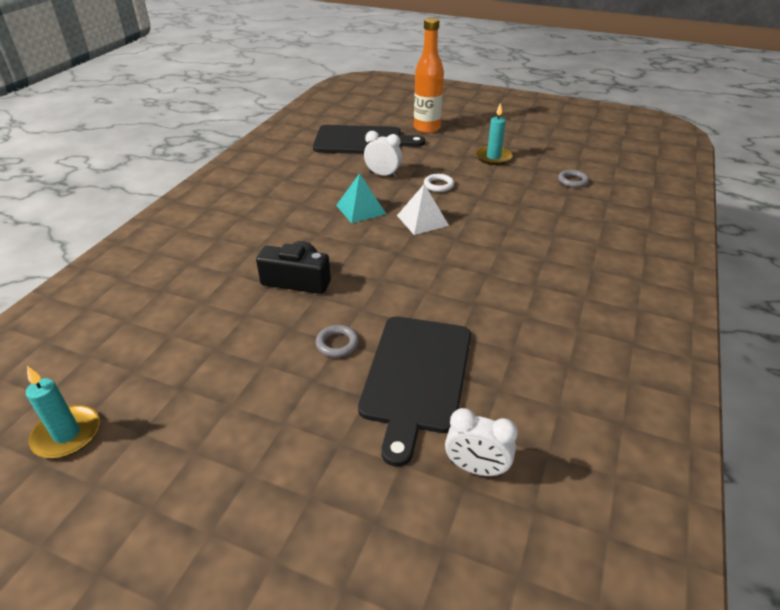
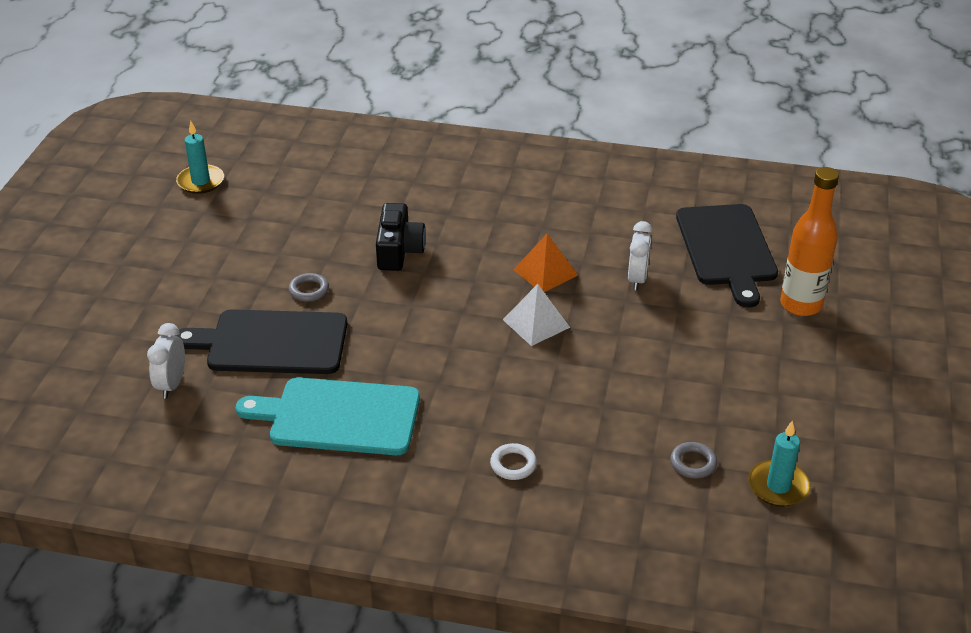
camera: 80 degrees right, 0 degrees up
turquoise pyramid [336,173,386,224] -> orange pyramid [513,234,578,292]
white ring [424,174,454,192] -> white ring moved to [490,443,537,480]
turquoise candle [476,103,513,165] -> turquoise candle moved to [748,421,811,507]
none -> turquoise cutting board [236,377,420,455]

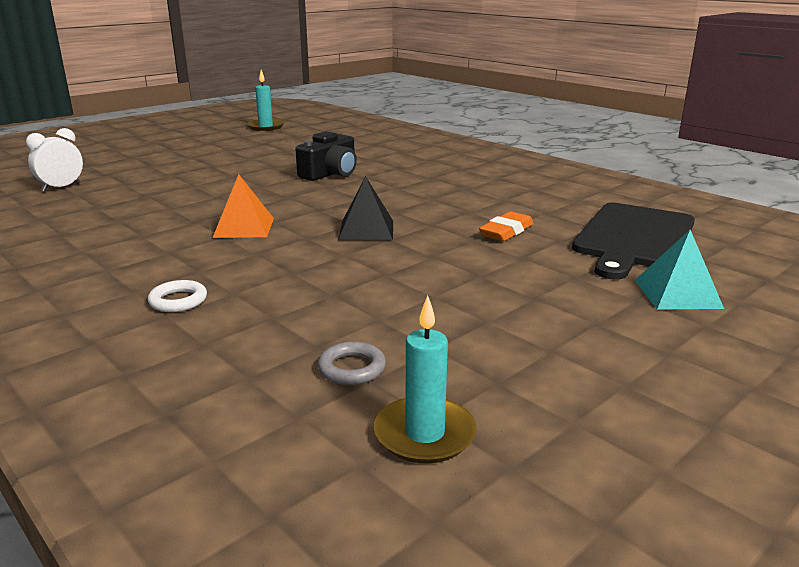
camera: 35 degrees right, 15 degrees down
black cutting board [174,309,347,374] -> none
turquoise cutting board [236,377,420,455] -> none
grey ring [289,273,329,302] -> none
white pyramid [503,284,570,346] -> black pyramid [338,176,393,240]
orange pyramid [513,234,578,292] -> orange pyramid moved to [213,174,274,238]
white clock [628,221,652,290] -> orange eraser [479,212,533,241]
orange bottle [780,167,839,316] -> turquoise pyramid [635,230,724,310]

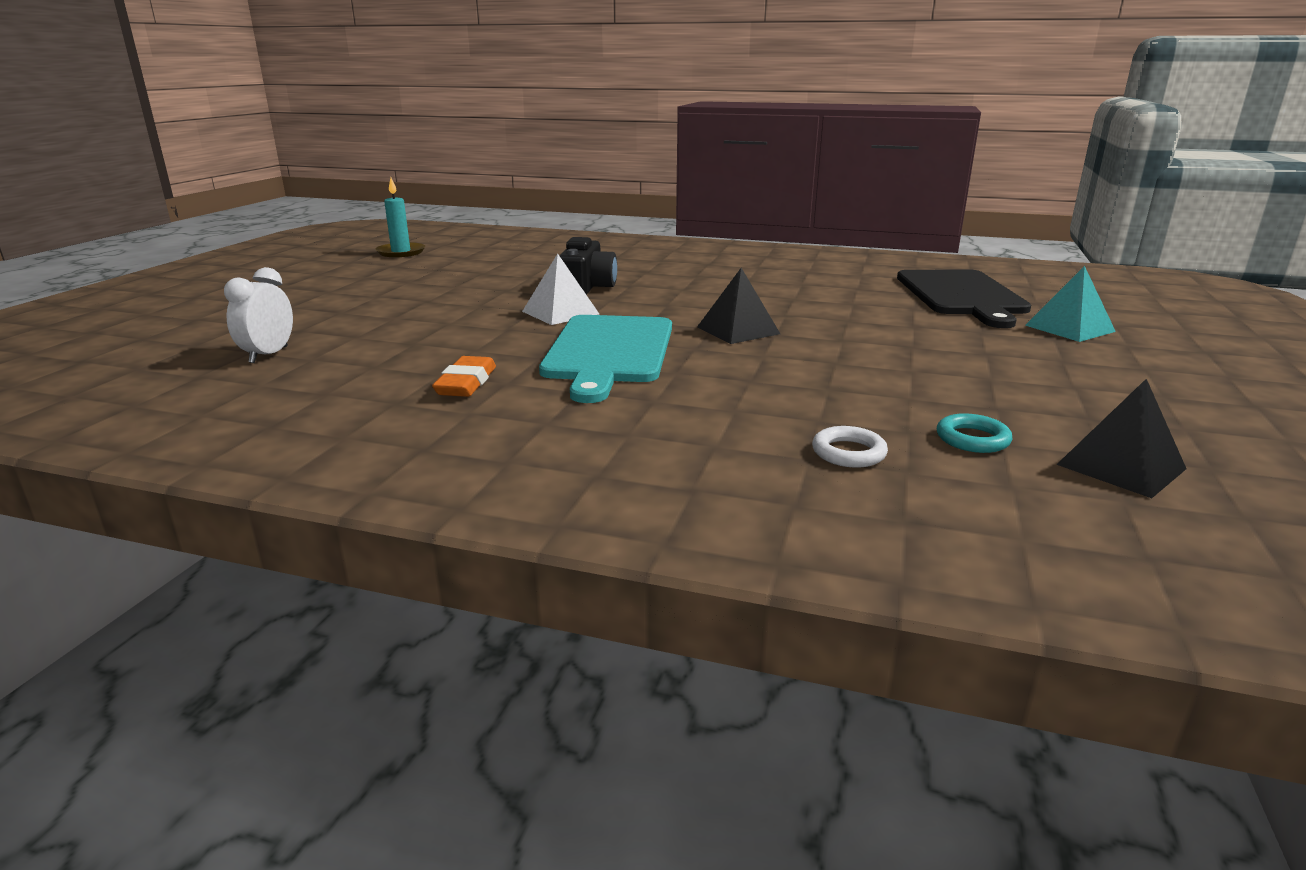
camera: 30 degrees left, 0 degrees up
white ring [148,280,207,312] -> white ring moved to [812,426,888,468]
orange pyramid [213,174,274,238] -> turquoise cutting board [539,315,672,403]
grey ring [318,341,386,385] -> turquoise ring [937,413,1013,453]
turquoise candle [374,295,477,464] -> black pyramid [1056,379,1187,498]
orange eraser [479,212,533,241] -> orange eraser moved to [432,356,496,397]
none -> white pyramid [522,253,599,325]

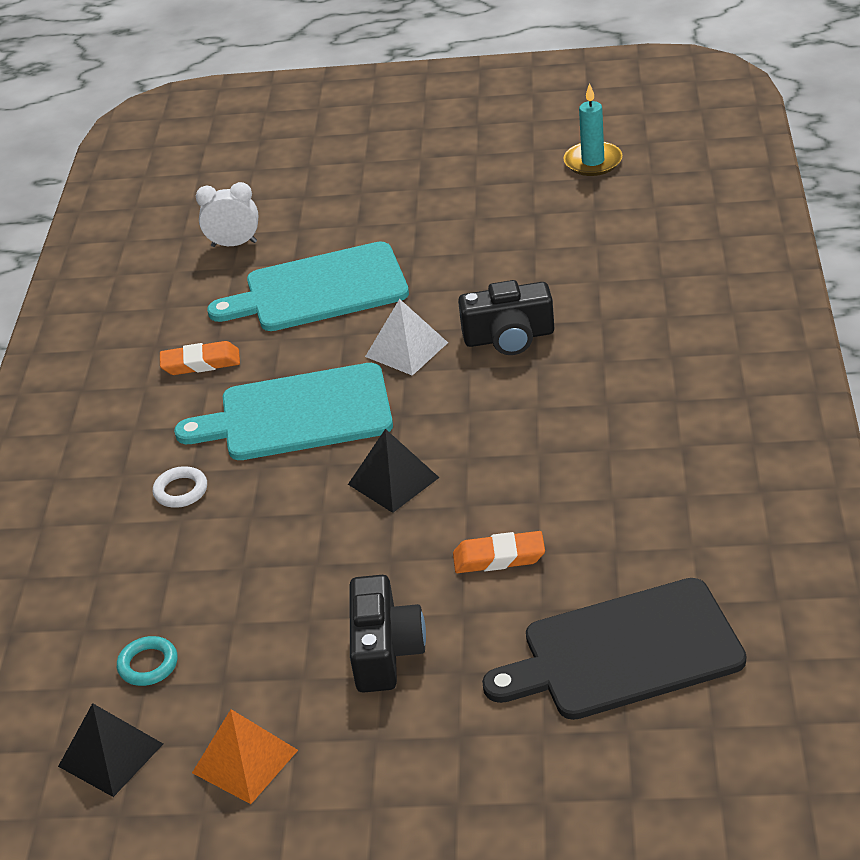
camera: 80 degrees right, 15 degrees up
white ring [812,426,888,468] -> white ring moved to [153,466,207,508]
turquoise pyramid [1025,266,1116,342] -> none
none -> orange pyramid [192,709,298,804]
none -> turquoise cutting board [207,241,409,331]
none -> black camera [350,575,426,693]
none -> orange eraser [453,531,545,573]

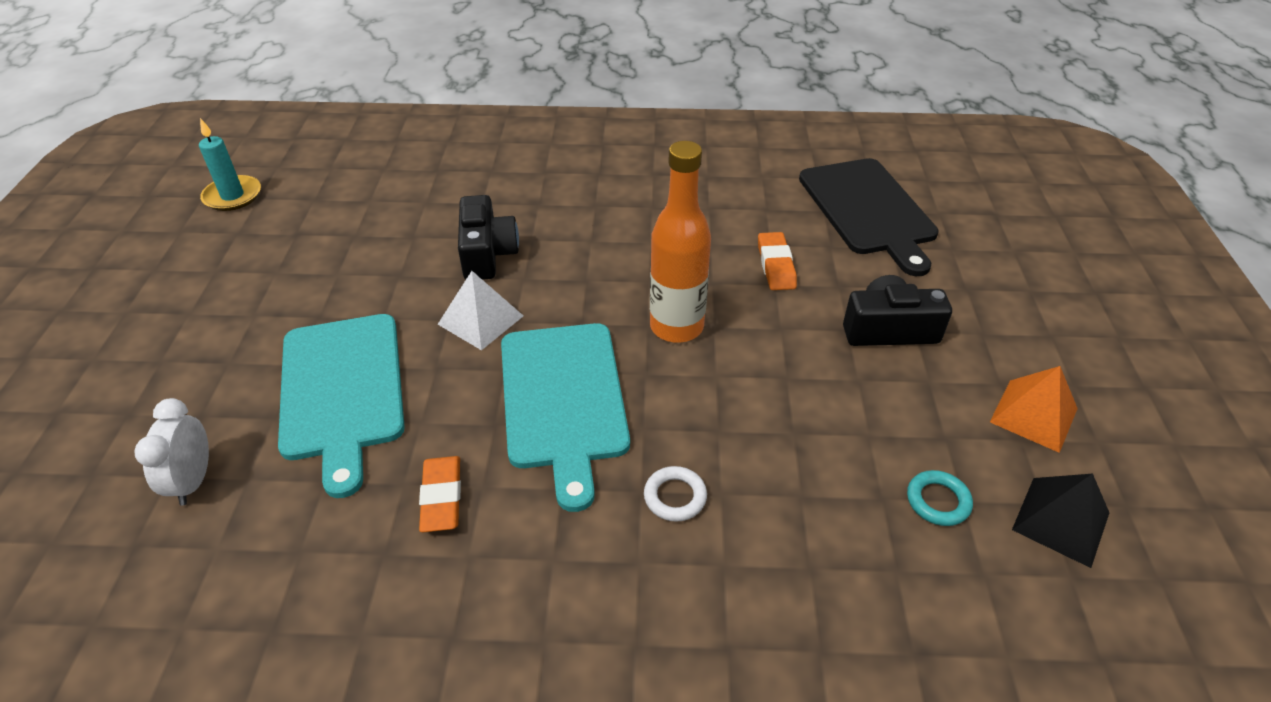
camera: 95 degrees left, 5 degrees up
black pyramid [348,429,440,513] -> orange bottle [650,141,711,343]

